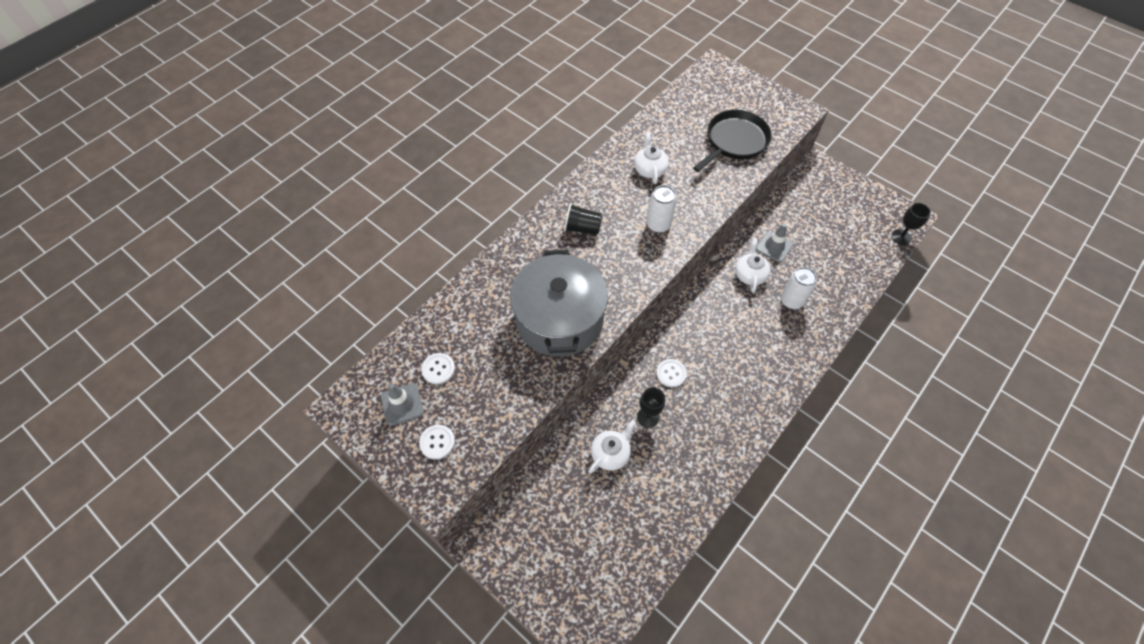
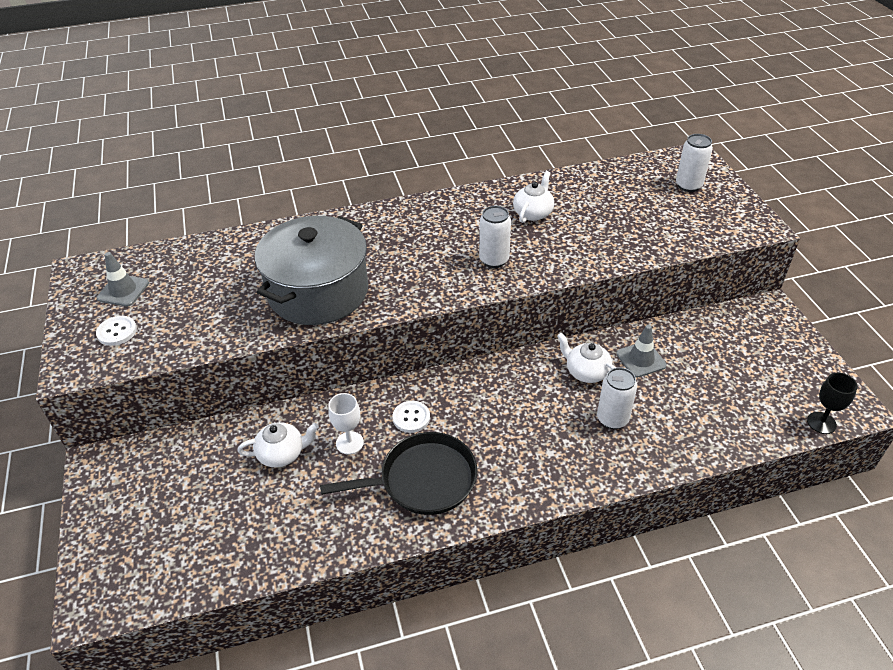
camera: 35 degrees right, 15 degrees down
white button [421,353,455,384] -> none
black cup [564,203,603,235] -> none
black goblet [637,387,665,428] -> white goblet [328,393,364,455]
black pan [693,110,772,172] -> black pan moved to [320,432,477,515]
white teapot [735,238,771,293] -> white teapot turned 90 degrees counterclockwise [557,333,616,383]
none -> white can [676,134,713,192]

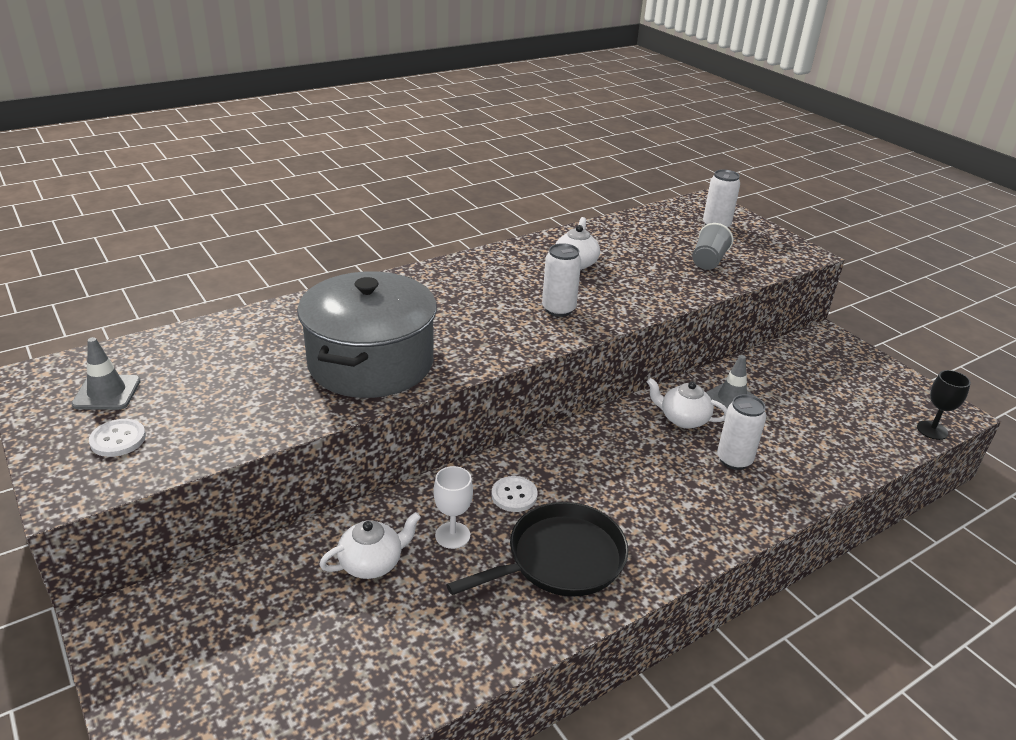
camera: 20 degrees left, 10 degrees down
none -> grey cup [692,223,733,270]

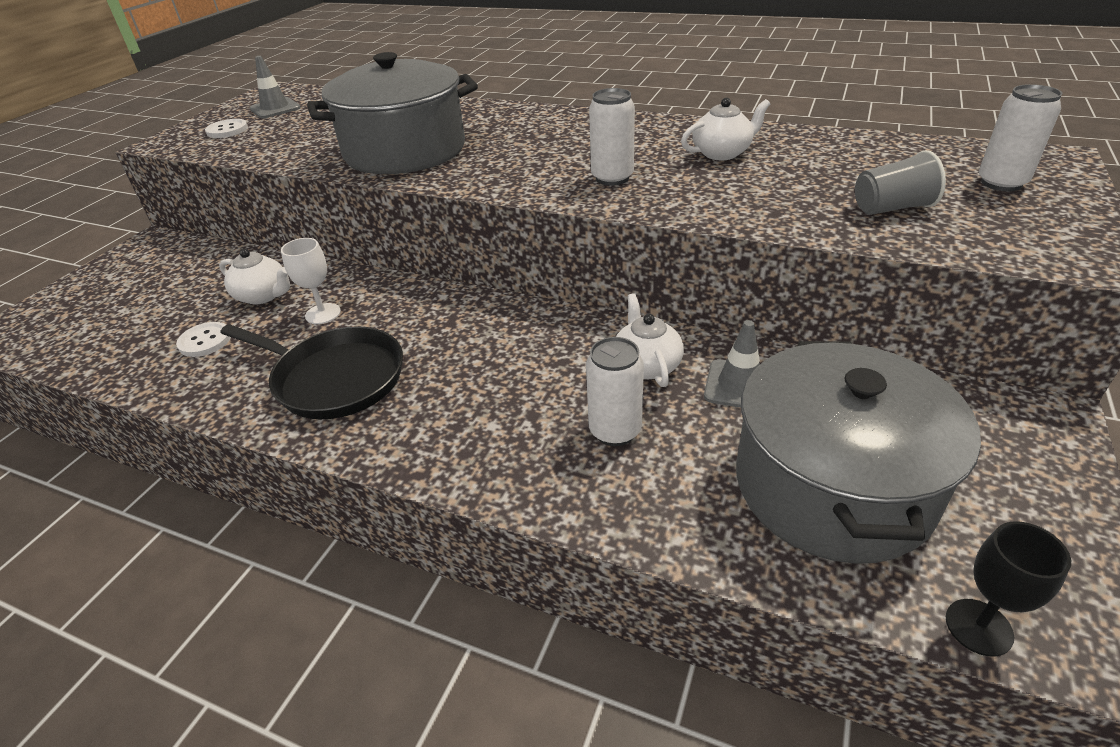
camera: 60 degrees right, 5 degrees up
white button [491,476,538,512] -> white button moved to [176,322,231,357]
none -> grey pot [736,341,981,564]

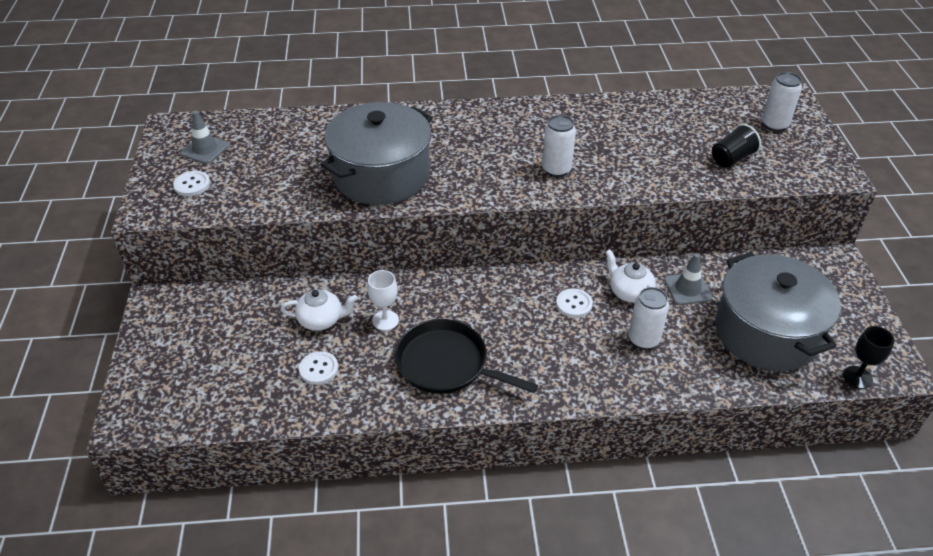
camera: 30 degrees left, 5 degrees up
black pan [220,324,403,419] -> black pan turned 150 degrees counterclockwise [395,319,538,394]
white teapot [681,98,770,160] -> none
grey cup [855,150,946,215] -> black cup [712,124,761,168]
none -> white button [556,288,593,318]

